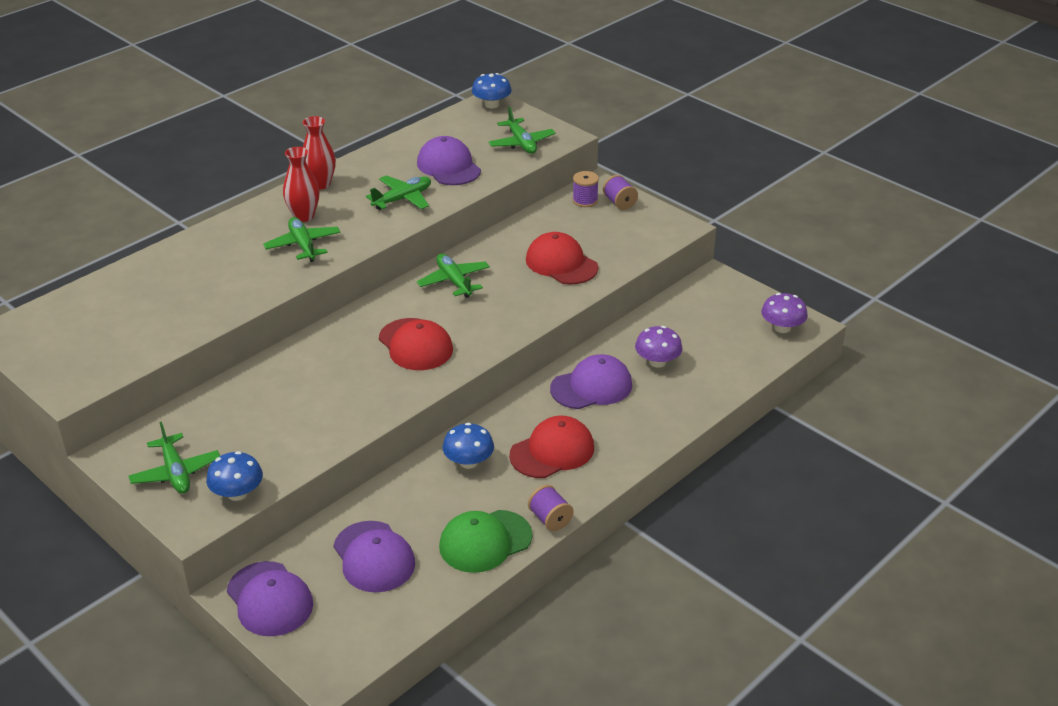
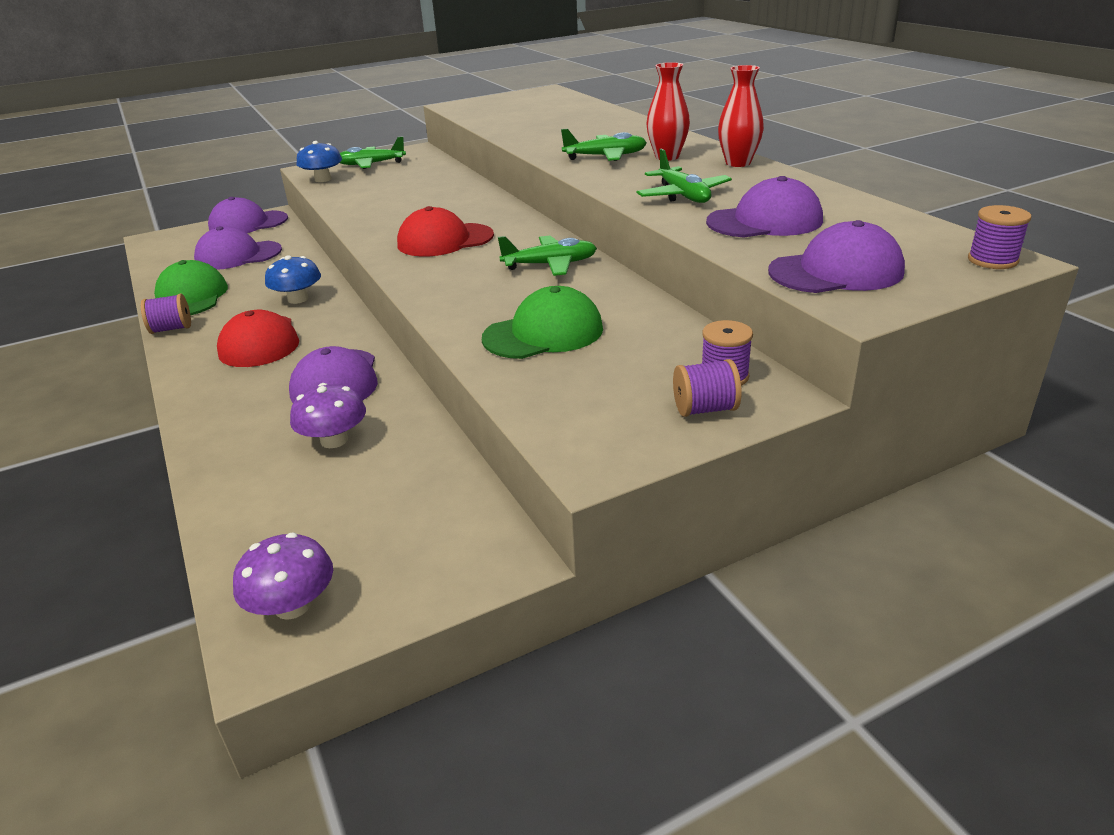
camera: 110 degrees right, 5 degrees down
blue mushroom [472,73,512,108] -> purple spool [968,205,1031,269]
green plane [488,106,556,154] -> purple cap [768,220,905,293]
red cap [526,232,598,285] -> green cap [482,286,603,359]

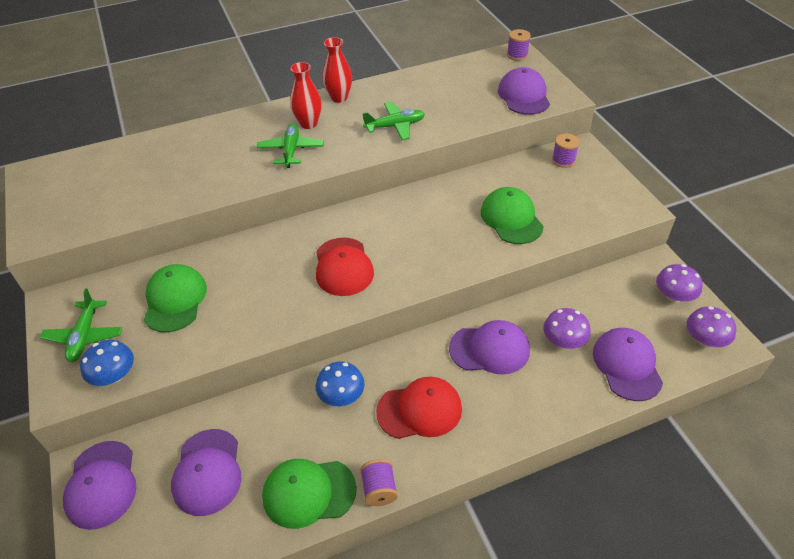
camera: 85 degrees left, 15 degrees up
green plane [498,236,597,276] -> none
purple spool [673,359,742,417] -> none
purple cap [706,176,823,237] -> purple cap moved to [593,328,663,401]
none -> green cap [144,264,207,332]
none -> purple mushroom [656,264,703,302]

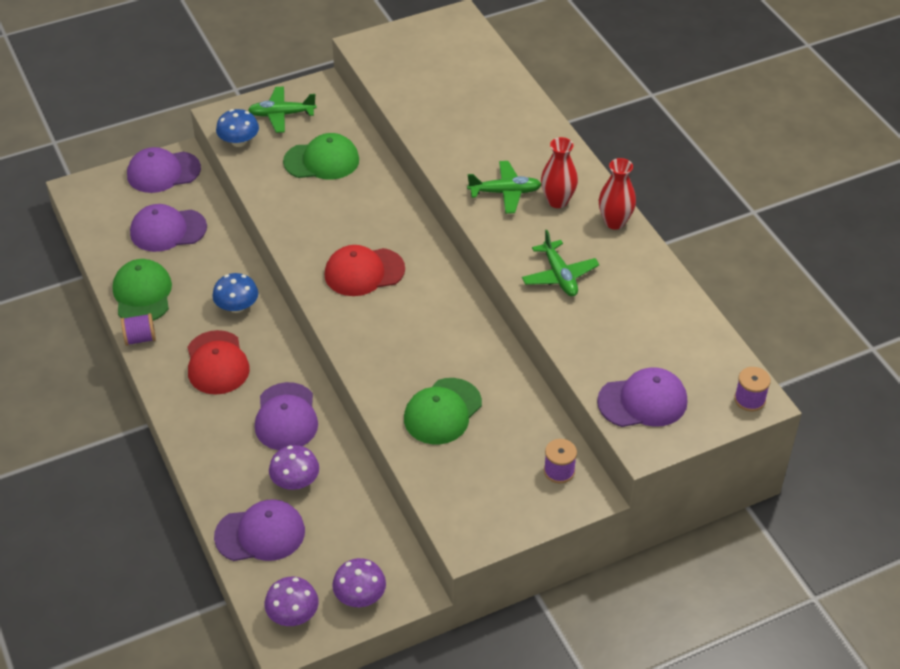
camera: 85 degrees right, 0 degrees up
green cap [481,187,544,244] -> green cap turned 150 degrees clockwise [404,378,482,444]

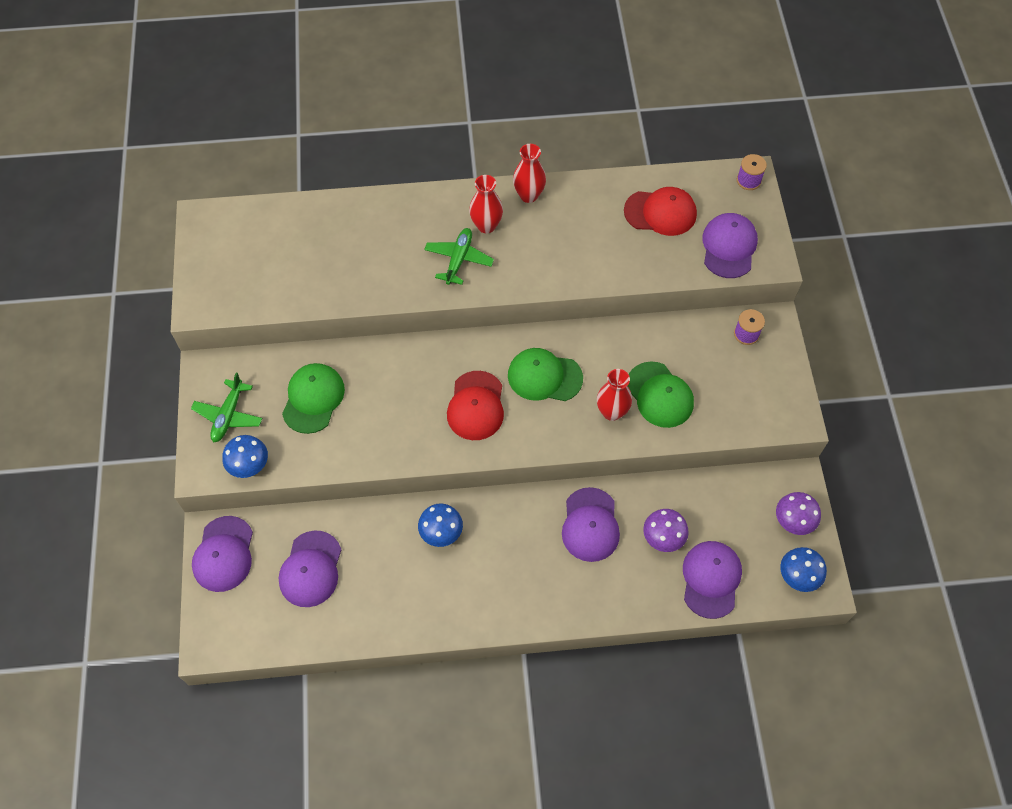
camera: 70 degrees left, 15 degrees up
green cap [113,259,172,321] -> green cap moved to [508,348,583,401]
purple spool [121,313,156,346] -> none
red cap [187,330,250,395] -> red cap moved to [624,187,697,236]
purple cap [255,382,318,450] -> purple cap turned 75 degrees clockwise [562,487,620,562]
purple mushroom [264,577,319,626] -> blue mushroom [780,547,827,592]
green plane [522,230,599,296] -> none
none -> red vase [597,369,632,421]

